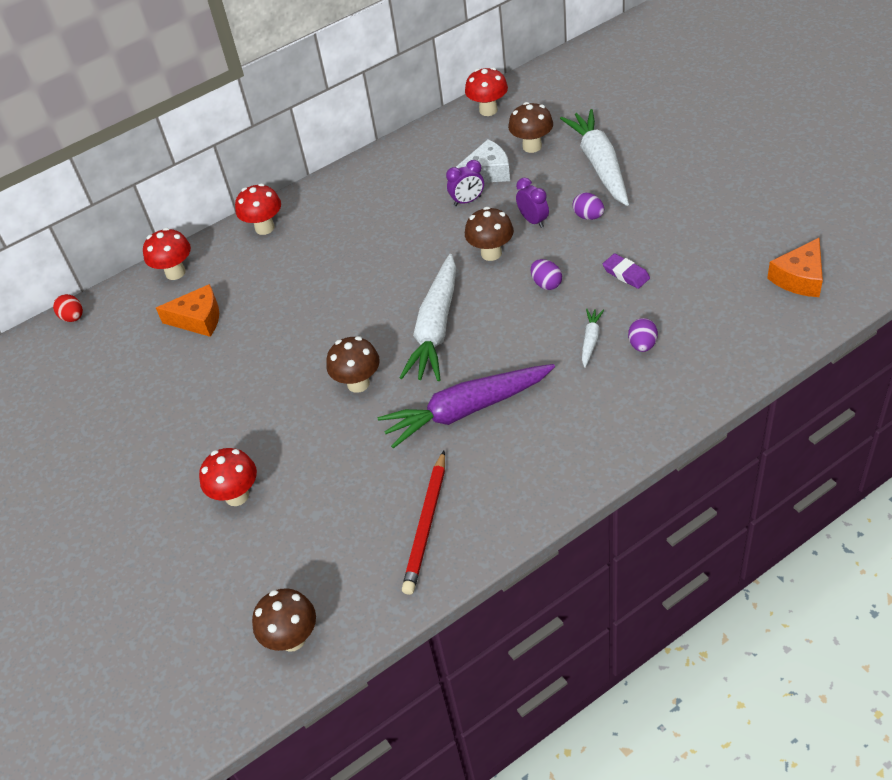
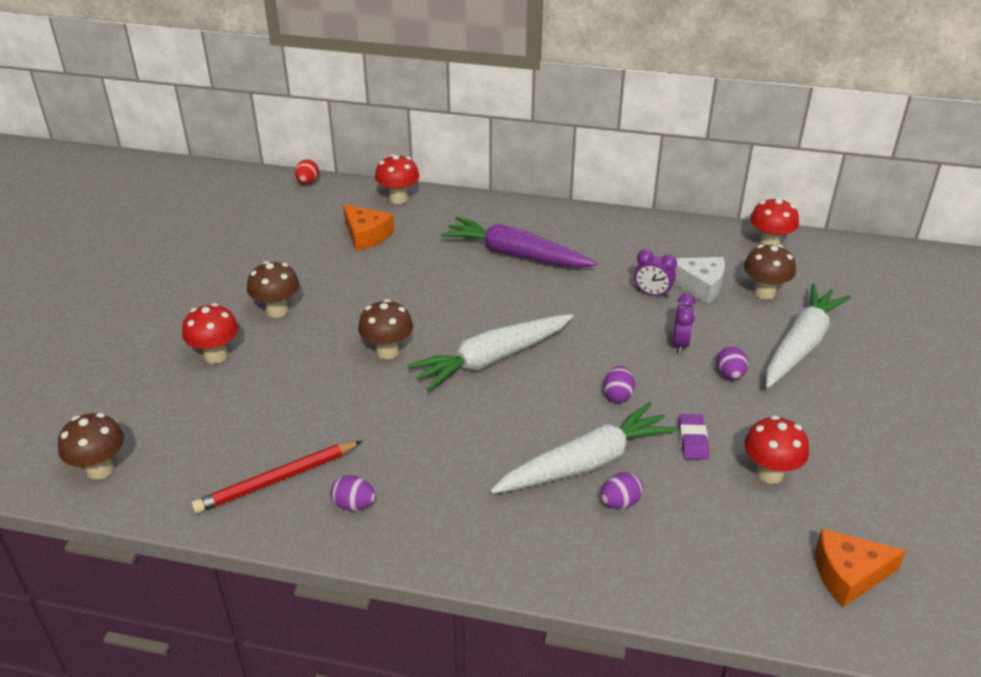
camera: 40 degrees right, 10 degrees down
red mushroom [235,184,281,235] -> red mushroom moved to [744,415,809,484]
purple carrot [378,364,555,448] -> purple carrot moved to [441,217,597,268]
brown mushroom [465,207,514,261] -> brown mushroom moved to [247,261,300,318]
white carrot [582,309,604,368] -> white carrot [490,402,678,494], size x2.26
none -> purple egg [330,475,376,511]

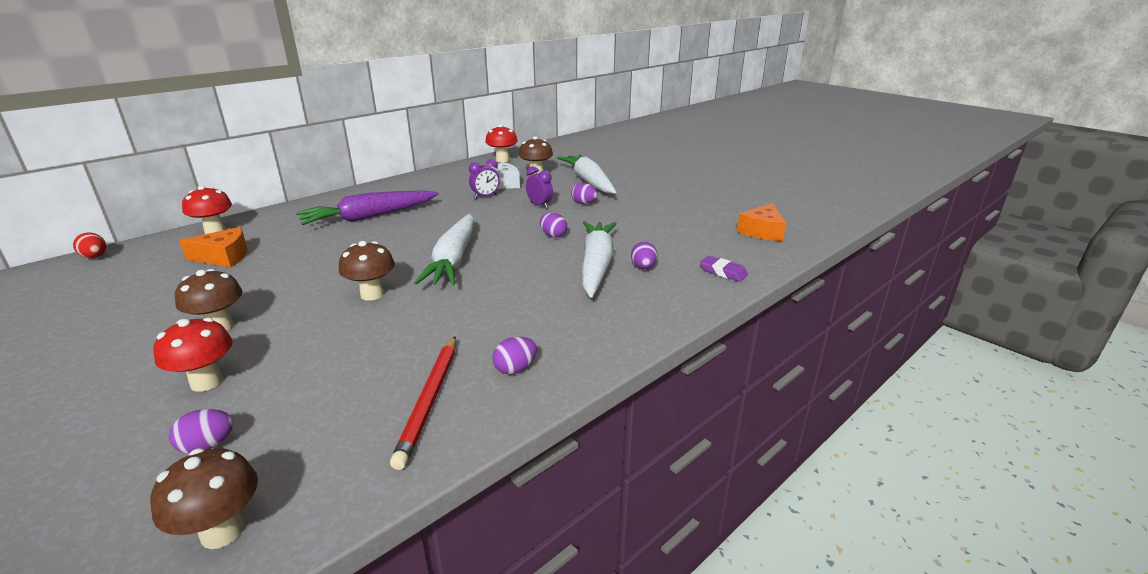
camera: 55 degrees left, 10 degrees down
purple eraser [679,414,709,460] -> purple eraser moved to [700,256,748,282]
red mushroom [744,415,809,484] -> none
none -> purple egg [169,409,233,454]

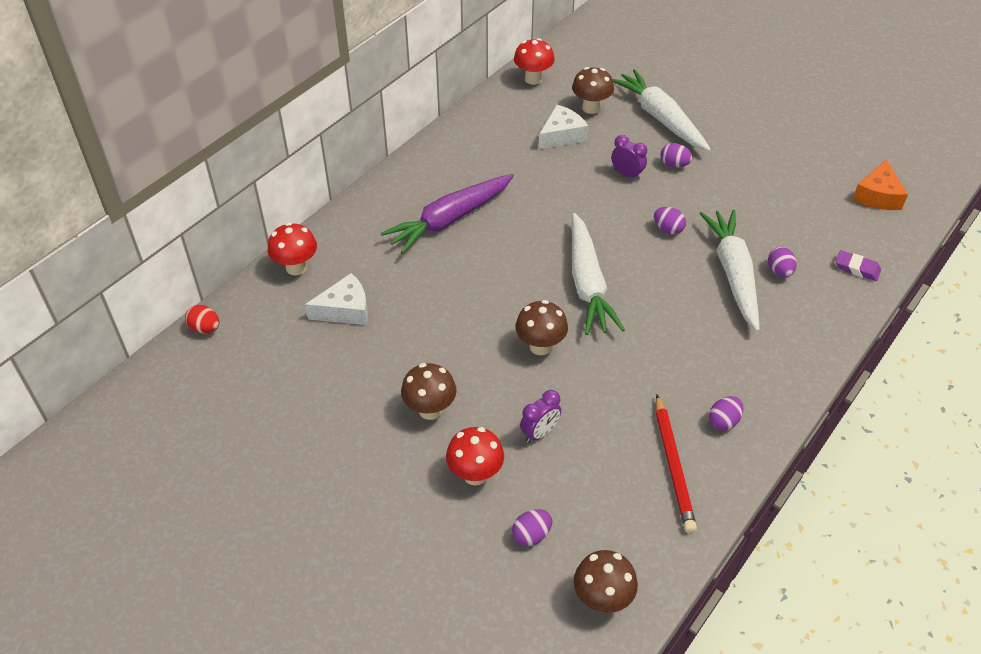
camera: 10 degrees left, 20 degrees up
orange cheese [179,227,248,267] -> white cheese [305,273,368,325]
purple clock [469,159,500,199] -> purple clock moved to [520,390,561,443]

